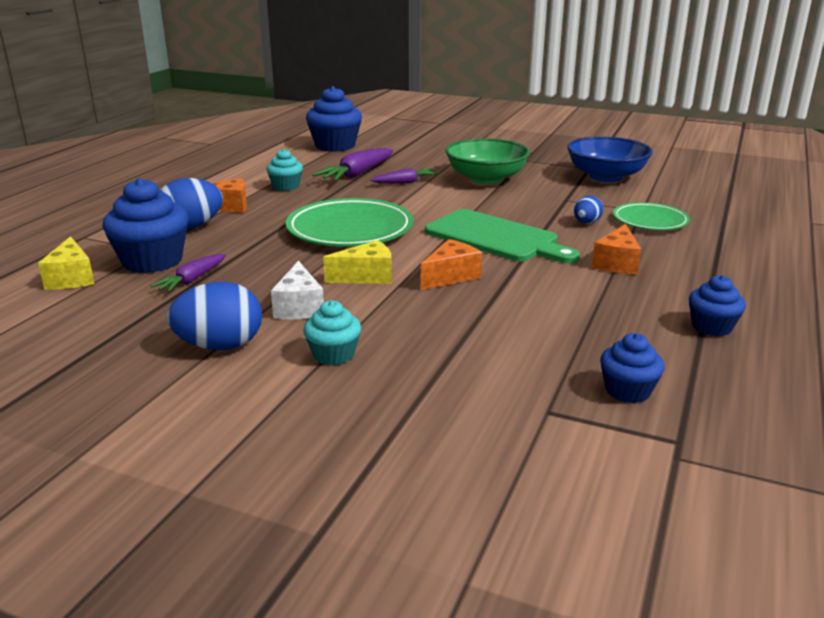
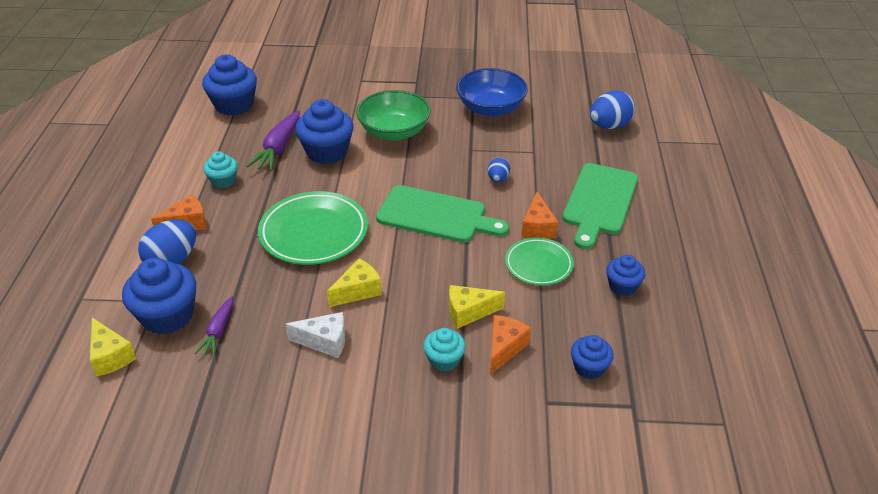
camera: 20 degrees left, 15 degrees up
blue egg [167,282,262,350] -> blue egg moved to [590,91,635,129]
white cheese [271,261,324,319] -> white cheese turned 60 degrees counterclockwise [285,312,345,358]
turquoise cupcake [303,300,361,365] -> turquoise cupcake moved to [423,328,466,372]
purple carrot [370,168,438,184] -> blue cupcake [295,99,354,164]
orange cheese [421,239,482,290] -> orange cheese moved to [490,315,531,375]
green plate [613,202,690,230] -> green plate moved to [505,238,574,286]
none -> yellow cheese [449,285,505,329]
none -> green cutting board [562,163,638,249]

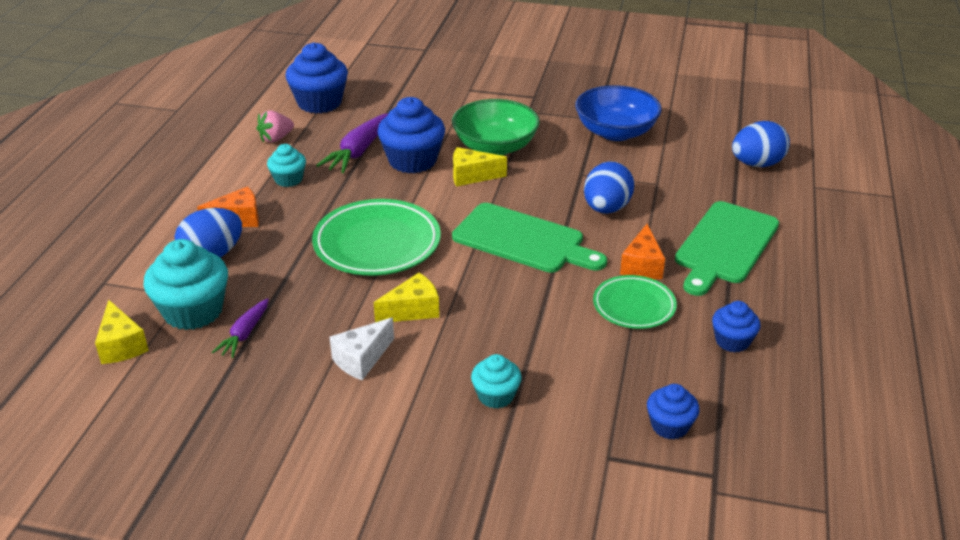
camera: 10 degrees right, 5 degrees down
blue cupcake [122,258,196,334] -> turquoise cupcake [144,239,228,330]
white cheese [285,312,345,358] -> white cheese turned 120 degrees clockwise [329,318,394,380]
yellow cheese [449,285,505,329] -> yellow cheese moved to [453,147,507,187]
blue egg [488,158,510,182] -> blue egg [584,161,634,214], size x1.79
orange cheese [490,315,531,375] -> none
none -> pink strawberry [257,110,294,142]

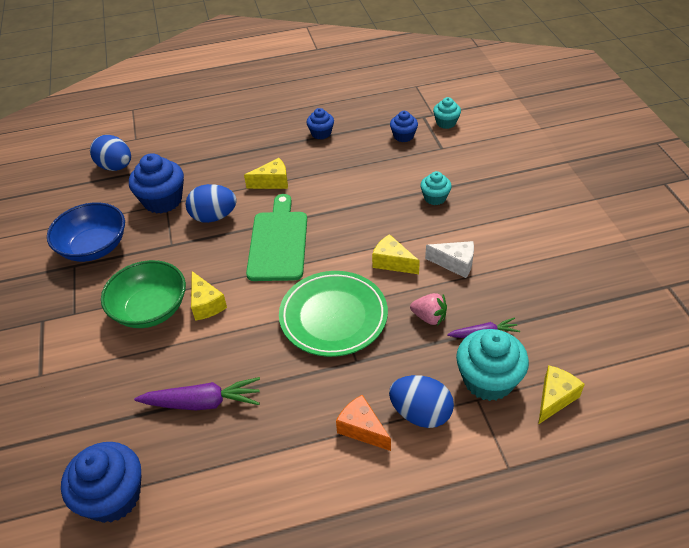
camera: 115 degrees left, 10 degrees up
pink strawberry [257,110,294,142] -> pink strawberry moved to [410,293,447,326]
turquoise cupcake [267,144,306,187] -> turquoise cupcake moved to [433,97,461,129]
blue cupcake [377,97,445,173] -> blue cupcake moved to [129,153,184,214]
green plate [593,275,677,329] -> none
orange cheese [620,224,665,279] -> yellow cheese [244,158,288,189]
green cutting board [675,201,779,296] -> none

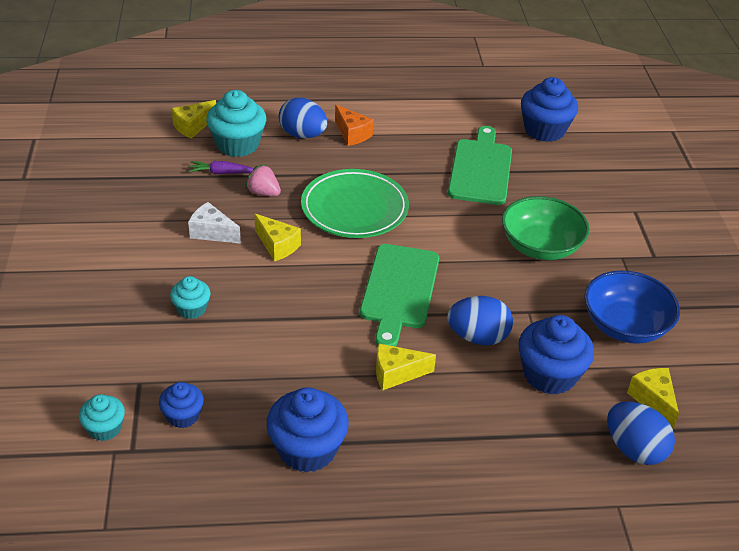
camera: 175 degrees left, 5 degrees down
purple carrot [134,377,260,410] -> green cutting board [448,126,512,205]
yellow cheese [191,271,227,321] -> yellow cheese moved to [627,368,679,429]
blue cupcake [306,108,334,140] -> blue cupcake [266,387,349,472], size x1.78

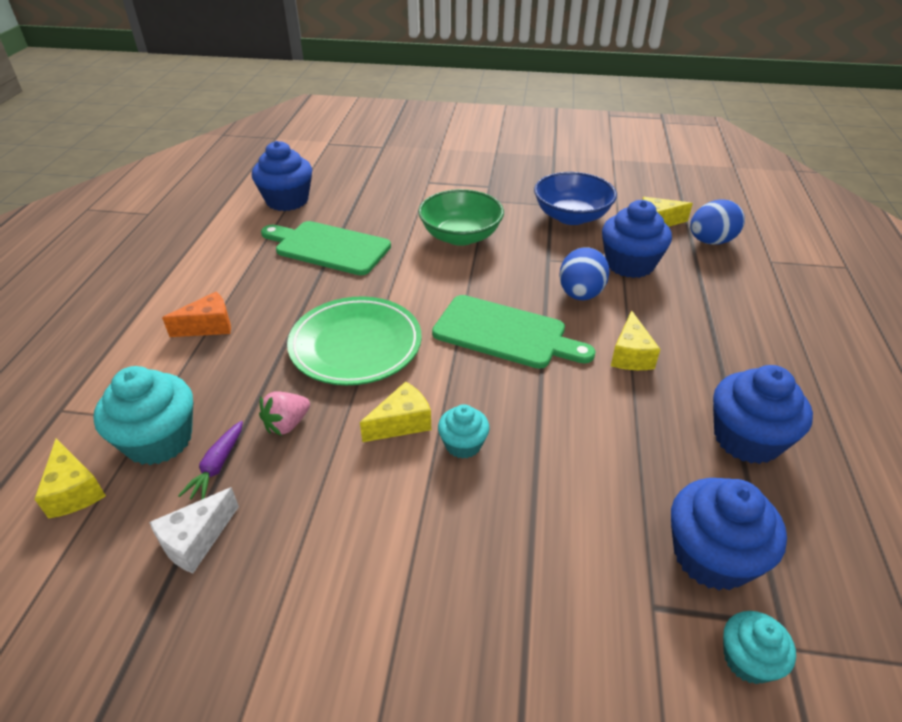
camera: 75 degrees left, 0 degrees up
blue cupcake [159,382,204,428] -> blue cupcake [671,478,787,590], size x1.78
turquoise cupcake [170,276,211,319] -> turquoise cupcake moved to [438,404,490,459]
white cheese [188,202,241,244] -> white cheese moved to [149,487,239,573]
blue egg [279,98,328,139] -> none

